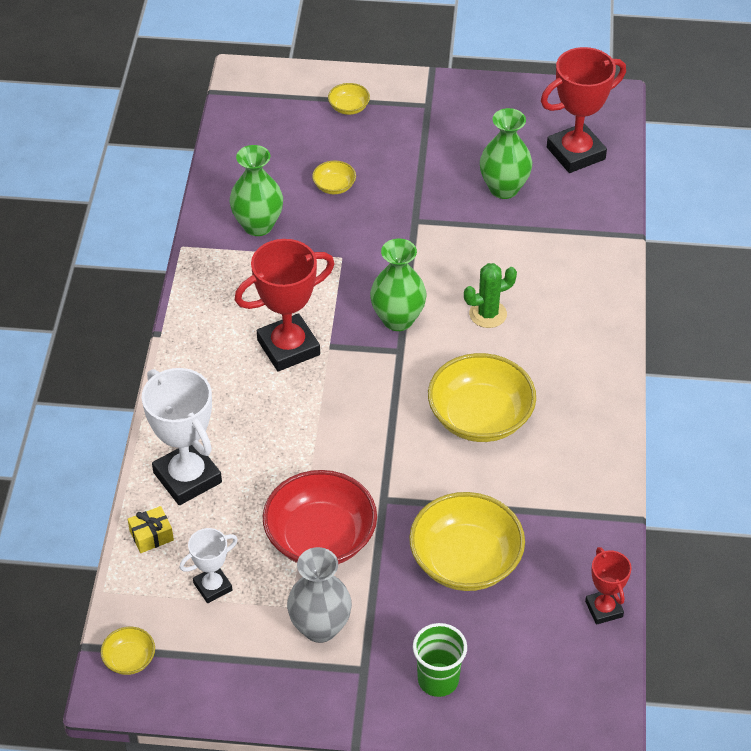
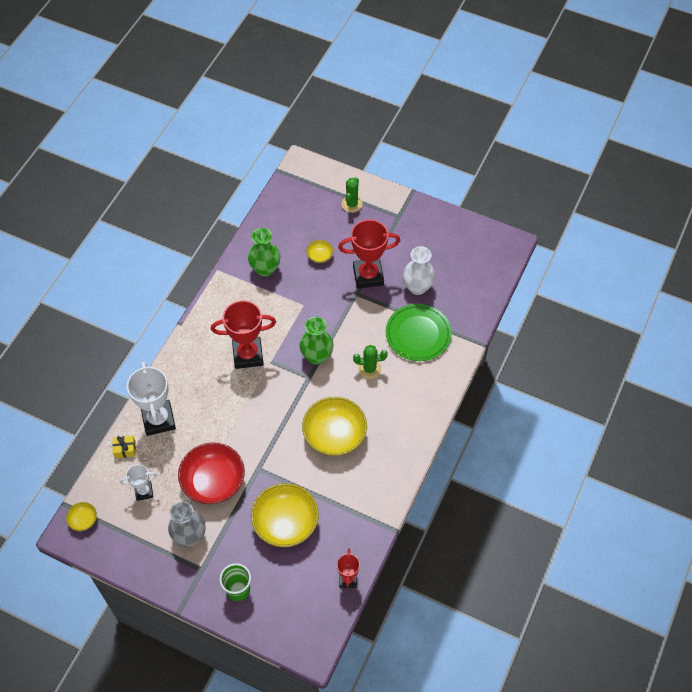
camera: 20 degrees right, 10 degrees up
yellow bowl [328,83,370,115] -> green cactus [341,177,363,213]
green vase [480,108,532,199] -> white vase [403,246,435,295]
red trophy [541,47,626,173] -> red trophy moved to [338,219,400,289]
none -> green plate [386,304,452,361]

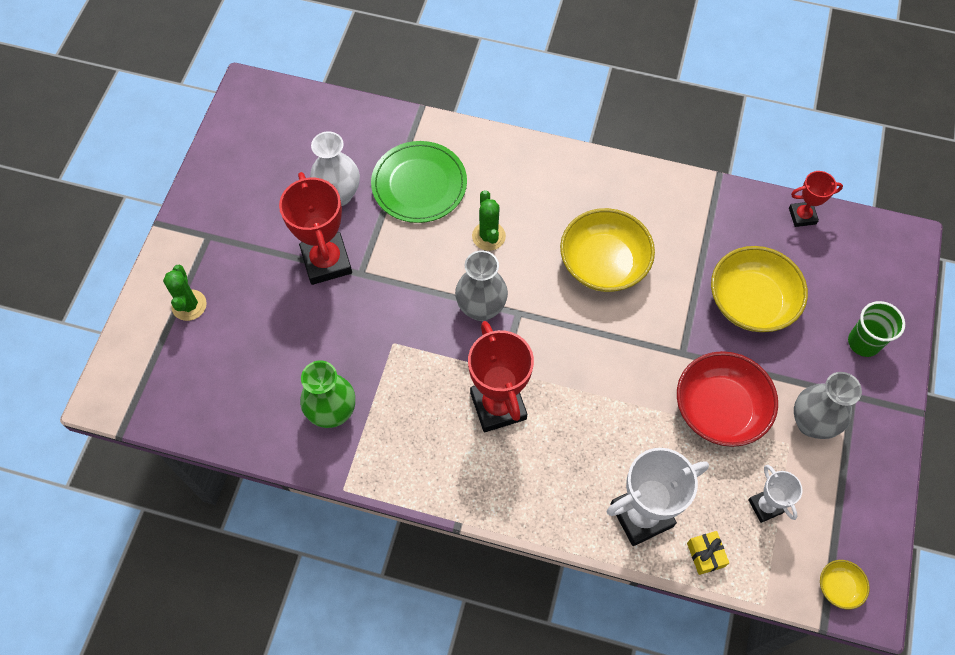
camera: 100 degrees left, 5 degrees up
green vase [299,317,333,365] -> grey vase [455,250,508,321]
yellow bowl [306,240,333,263] -> none
green cactus [341,177,363,213] -> green cactus turned 75 degrees clockwise [163,265,207,321]

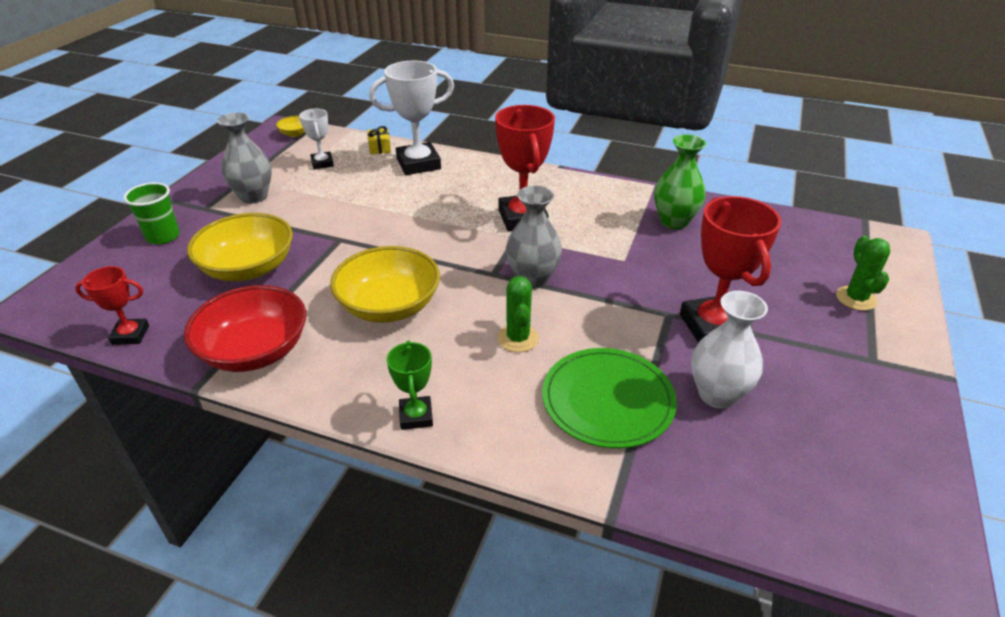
camera: 175 degrees left, 25 degrees down
red bowl [677,351,778,447] -> red bowl moved to [184,285,306,372]
none -> green trophy [387,341,433,430]

